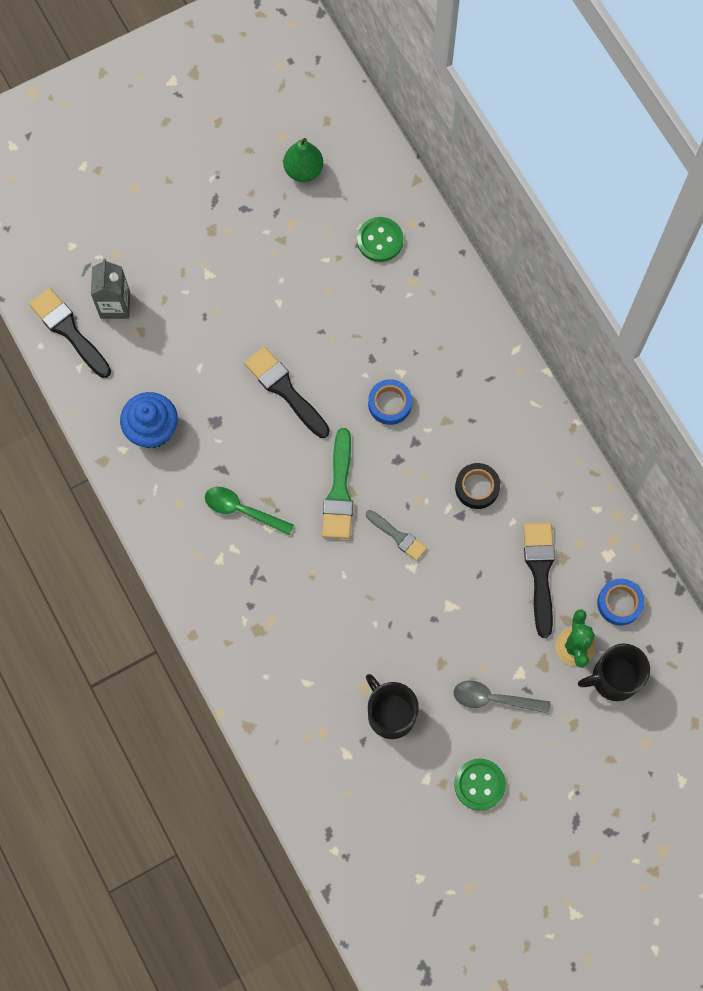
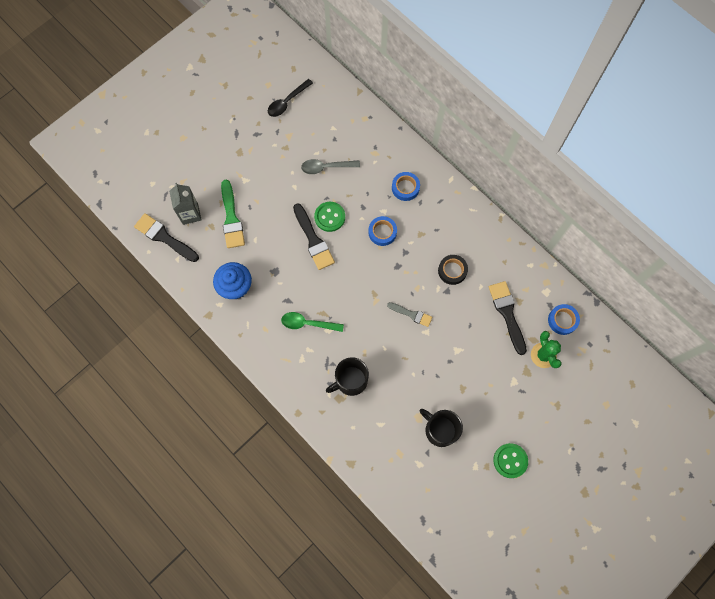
camera: 15 degrees left, 0 degrees up
black brush [244,346,330,438] -> black brush turned 150 degrees counterclockwise [293,203,335,270]
green pear [283,138,323,182] -> black spoon [268,79,313,117]
green brush [322,428,353,539] -> green brush moved to [221,180,245,248]
green button [357,217,403,262] -> green button moved to [314,202,345,232]
grey spoon [453,681,550,714] -> grey spoon moved to [301,159,360,174]
black mug [578,644,650,701] -> black mug moved to [326,357,369,396]
none -> blue tape [392,172,420,201]

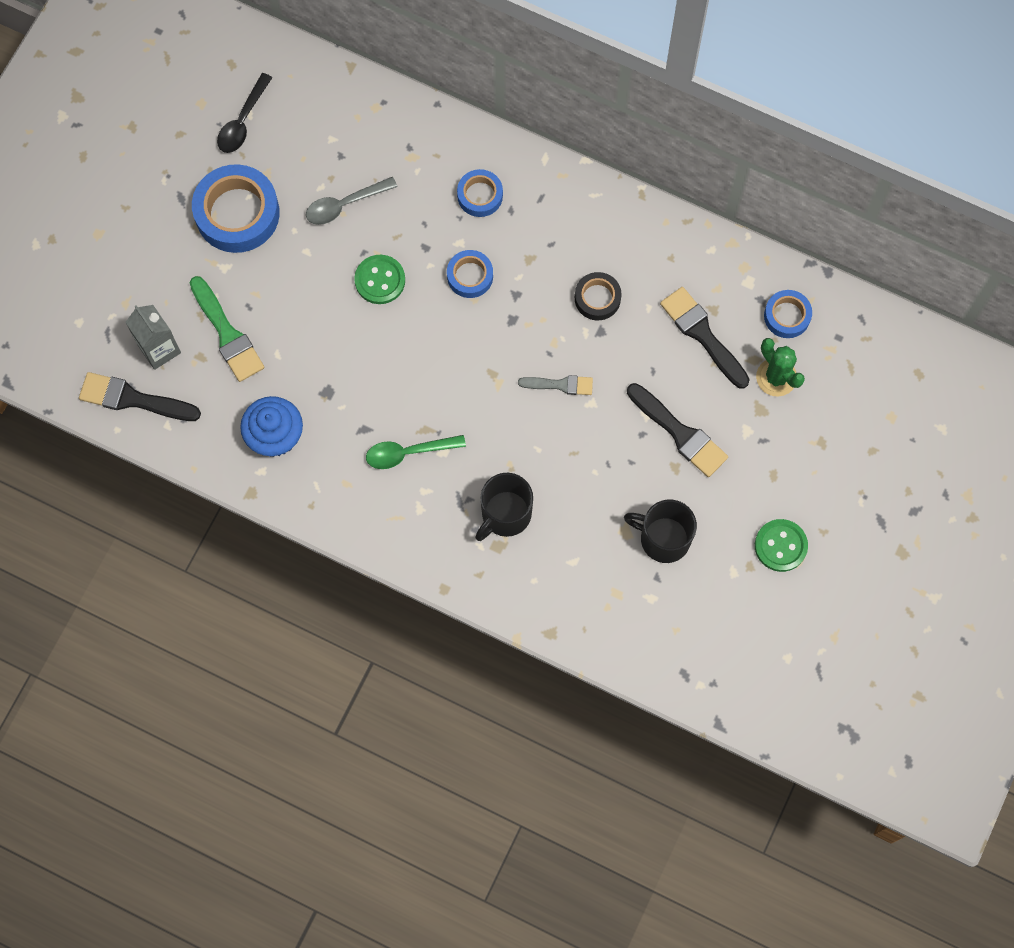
camera: 20 degrees left, 0 degrees up
black brush [293,203,335,270] -> black brush moved to [627,383,728,477]
none -> blue tape [192,164,280,253]

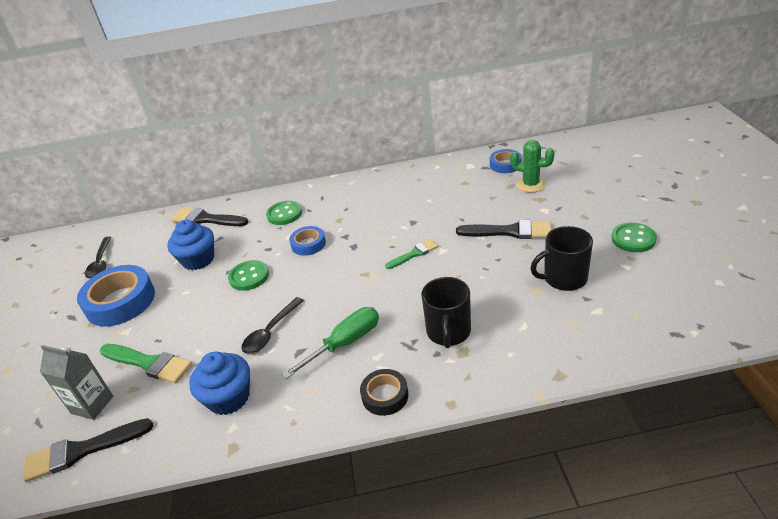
camera: 30 degrees left, 35 degrees down
grey spoon [306,177,398,225] -> blue cupcake [167,220,214,270]
green spoon [366,435,466,469] -> green screwdriver [282,307,379,379]
blue tape [457,169,503,217] -> green button [266,201,302,225]
grey brush [518,375,593,395] -> green brush [385,239,438,269]
black tape [575,272,621,320] -> black tape moved to [360,369,408,416]
black brush [660,287,750,389] -> black brush moved to [171,208,249,226]
none -> black spoon [241,297,304,354]

